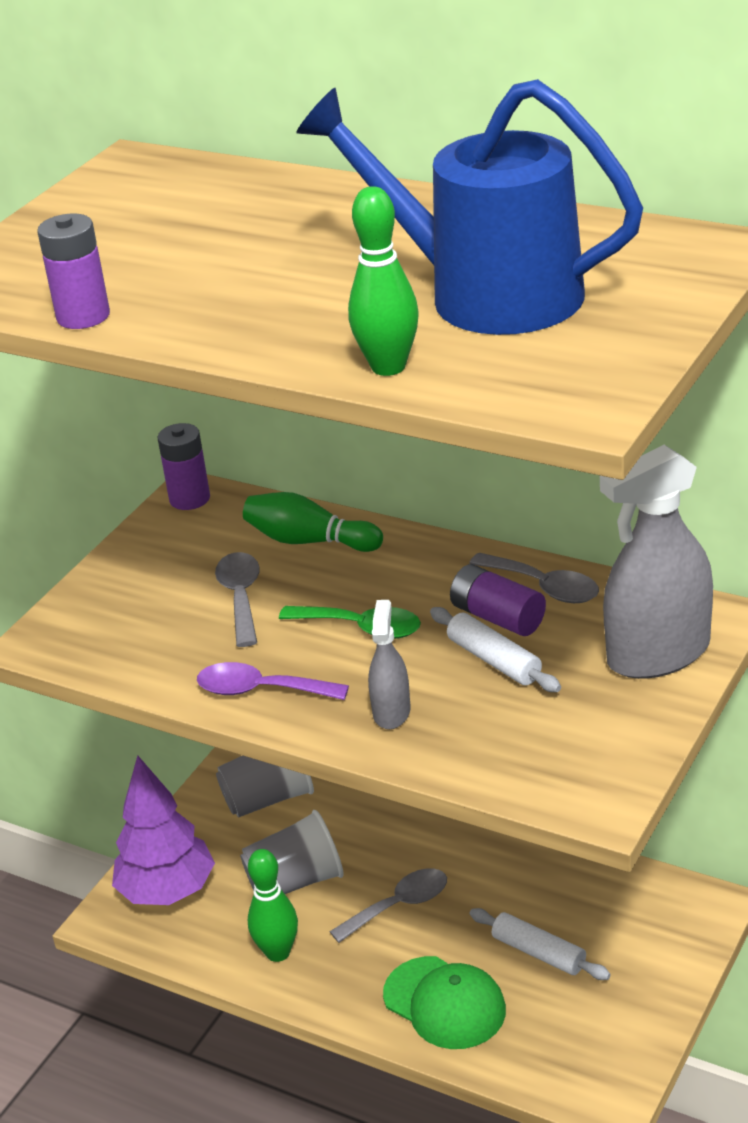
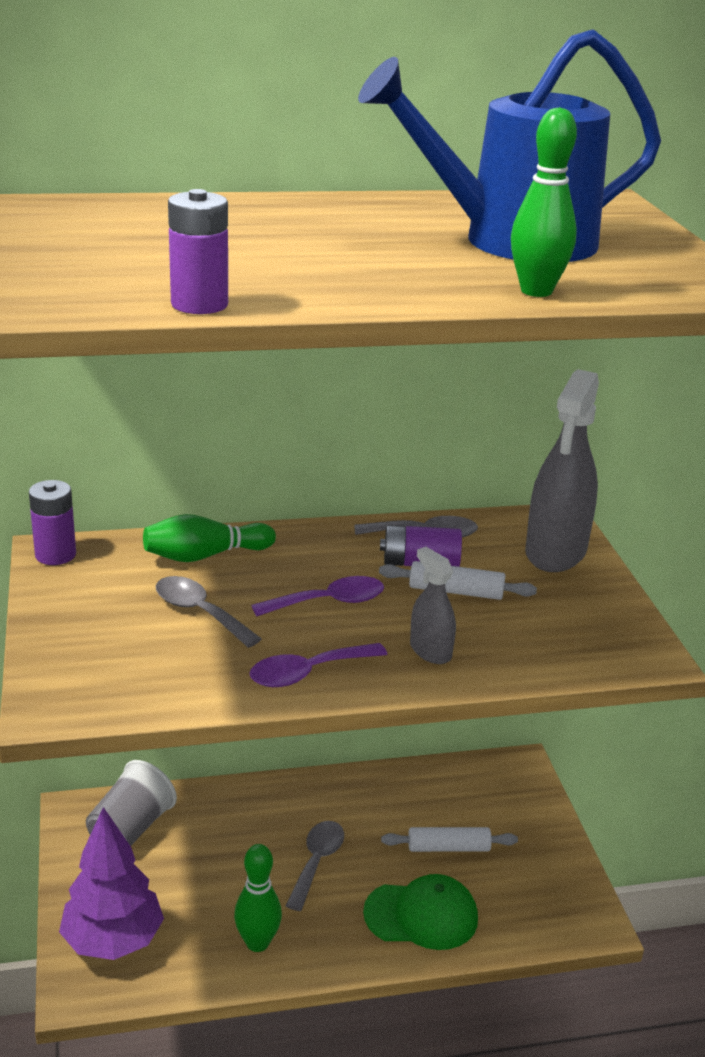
camera: 45 degrees left, 5 degrees down
grey cup [240,810,344,894] -> none
green spoon [279,606,421,639] -> purple spoon [251,576,384,617]

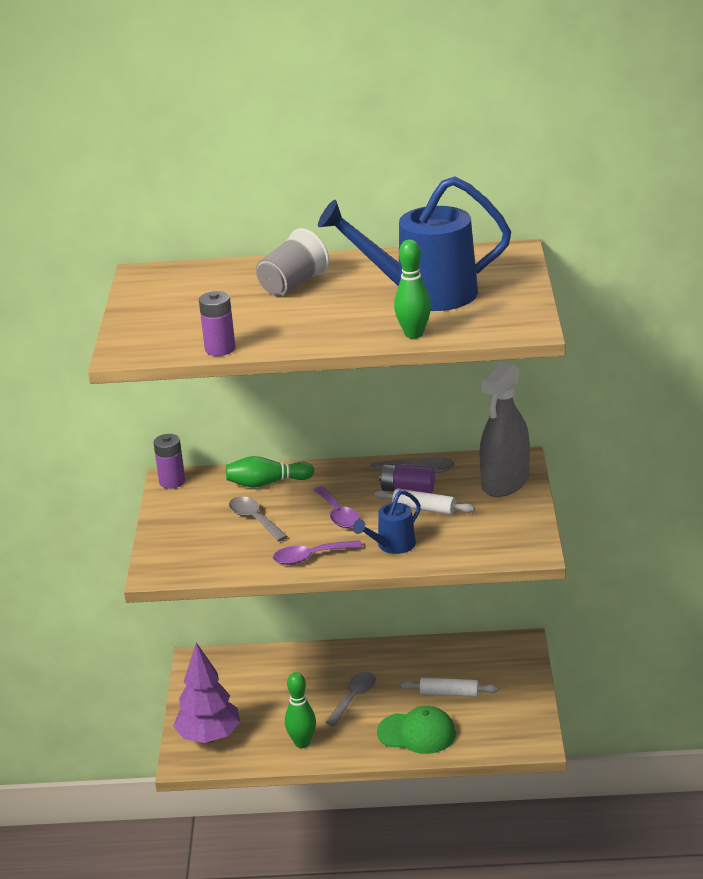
camera: 15 degrees right, 0 degrees up
grey cup [86,760,177,846] -> grey cup moved to [256,228,329,297]
purple spoon [251,576,384,617] -> purple spoon turned 75 degrees clockwise [314,486,360,528]
grey spray bottle [410,547,456,664] -> blue watering can [353,490,421,554]

